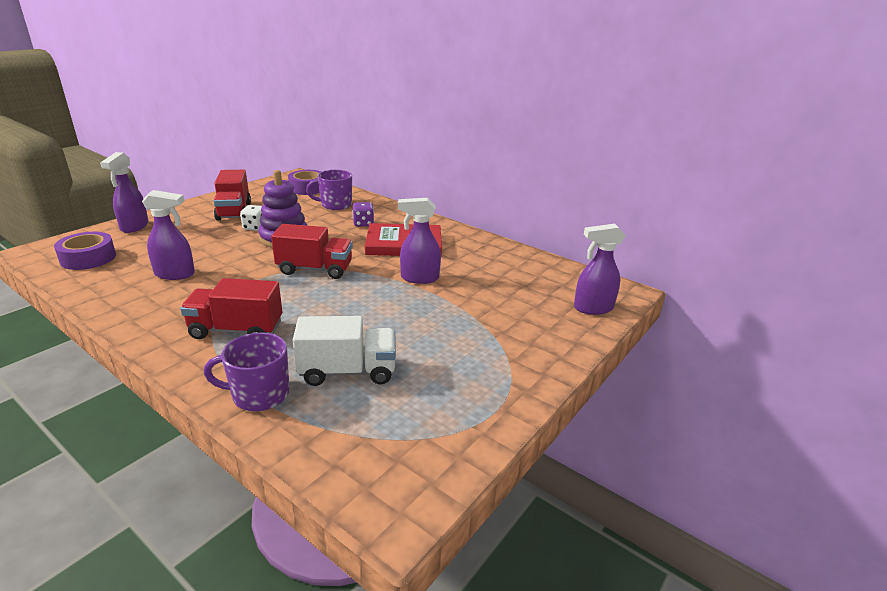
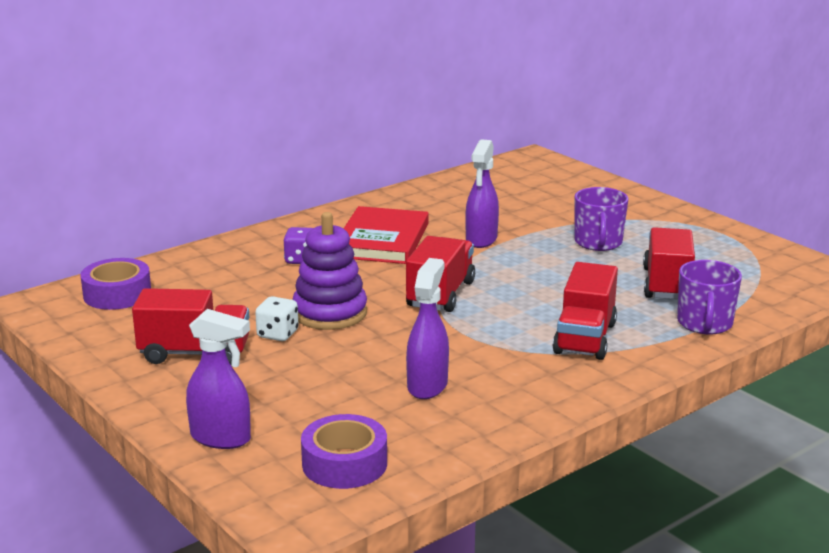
camera: 75 degrees left, 5 degrees down
white truck [293,316,396,386] -> red truck [643,227,695,299]
purple mug [306,170,352,210] -> purple mug moved to [574,187,628,251]
purple spray bottle [574,224,626,315] -> none

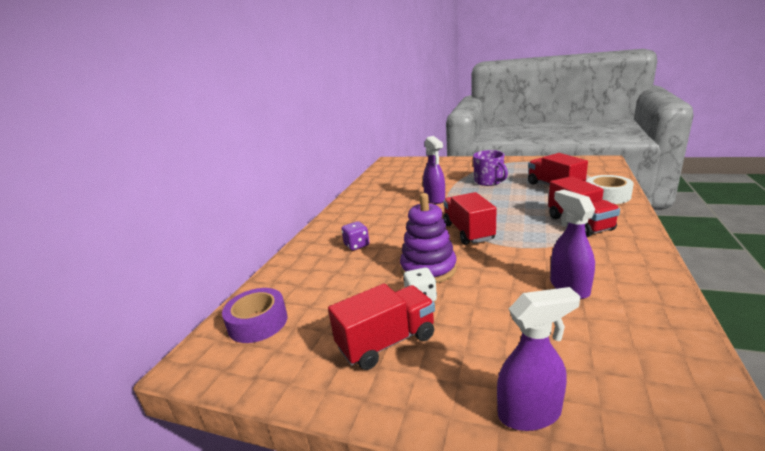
camera: 30 degrees left, 0 degrees up
purple tape [301,414,387,489] -> none
red book [344,206,429,264] -> none
purple mug [677,260,742,335] -> white tape [587,175,634,204]

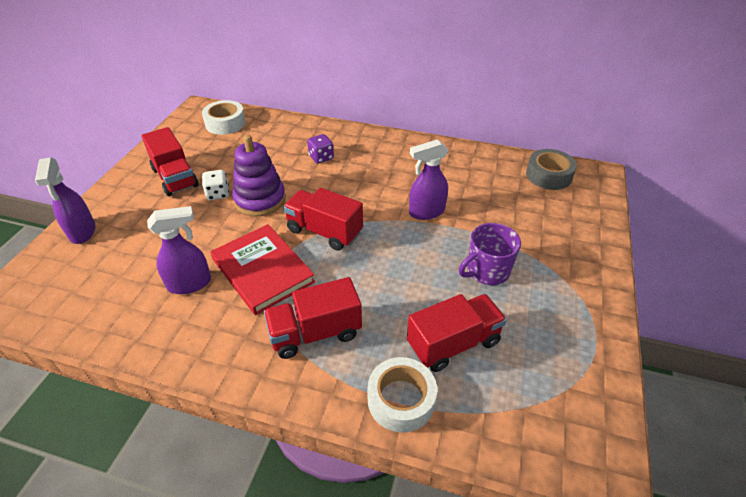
camera: 85 degrees right, 20 degrees up
purple tape [222,288,287,343] -> white tape [202,100,246,135]
red truck [443,192,497,245] -> red truck turned 135 degrees counterclockwise [283,188,363,251]
none -> red book [211,224,315,315]
none -> grey tape [526,149,577,190]

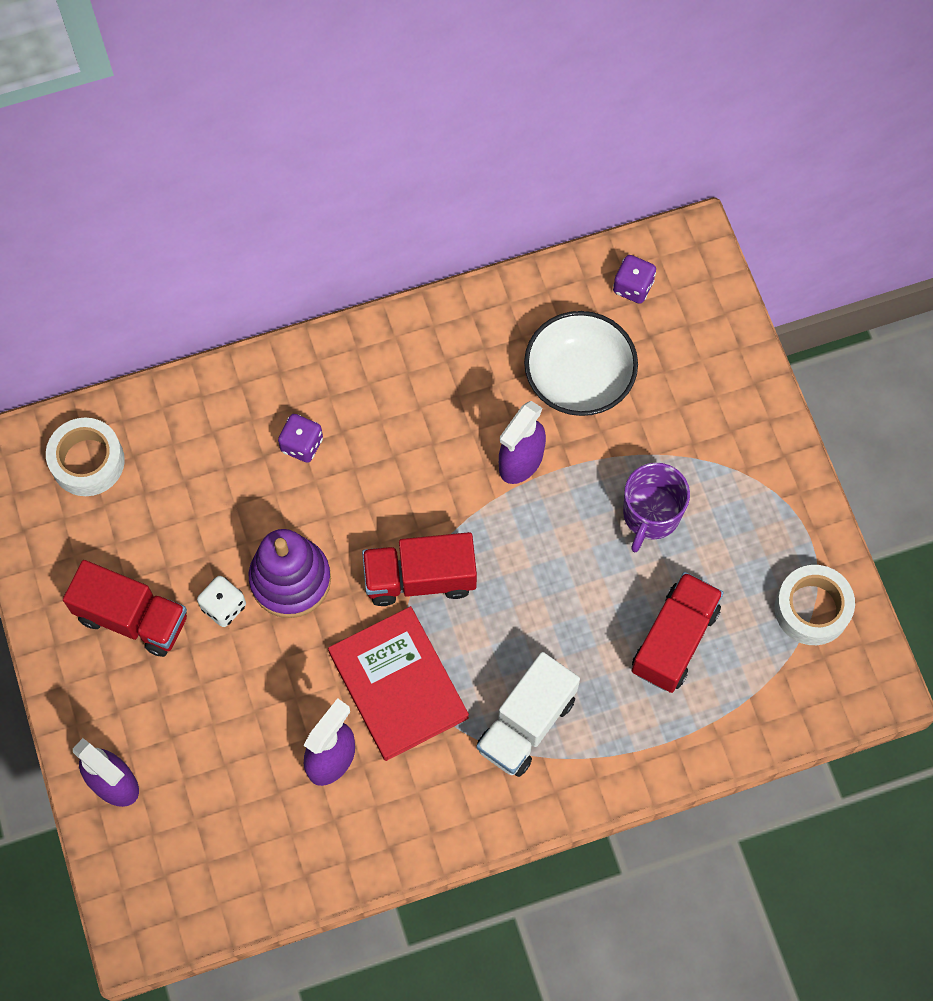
camera: 35 degrees left, 25 degrees up
red book [211,224,315,315] -> red book turned 45 degrees clockwise [328,606,469,761]
red truck [263,277,362,359] -> white truck [477,652,580,777]
white tape [367,357,437,433] -> white tape moved to [775,565,855,645]
grey tape [526,149,577,190] -> purple dice [613,255,656,303]
none -> white bowl [524,311,638,416]

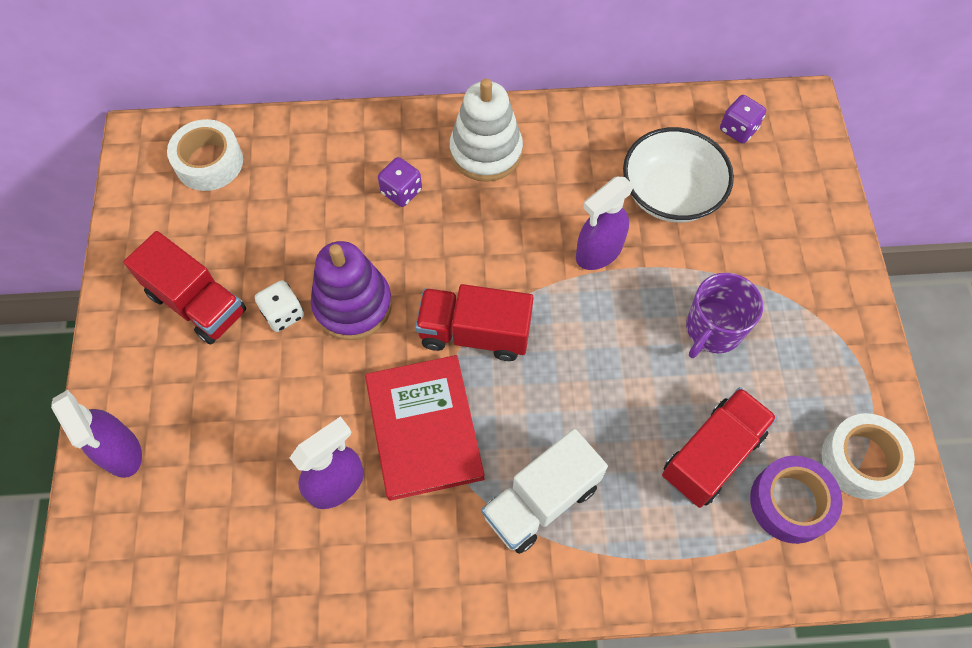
camera: 15 degrees right, 5 degrees down
none -> white stacking toy [450,78,523,182]
none -> purple tape [750,456,843,544]

